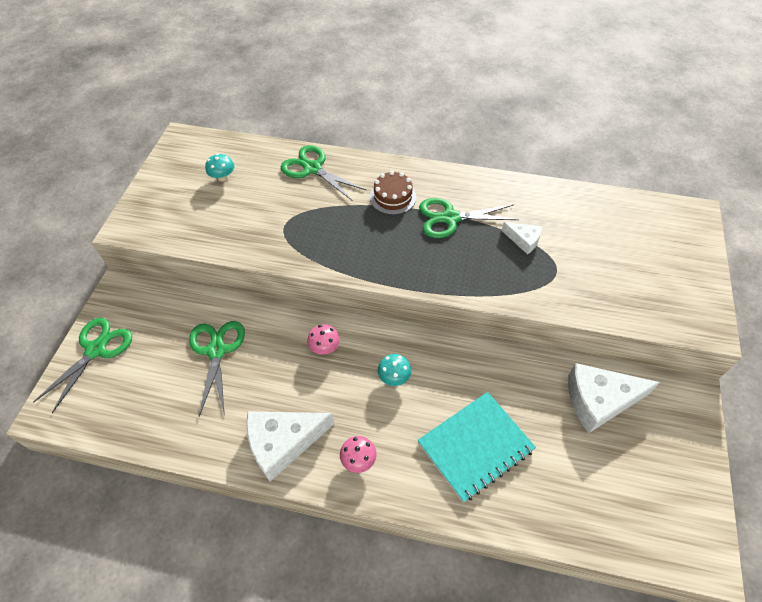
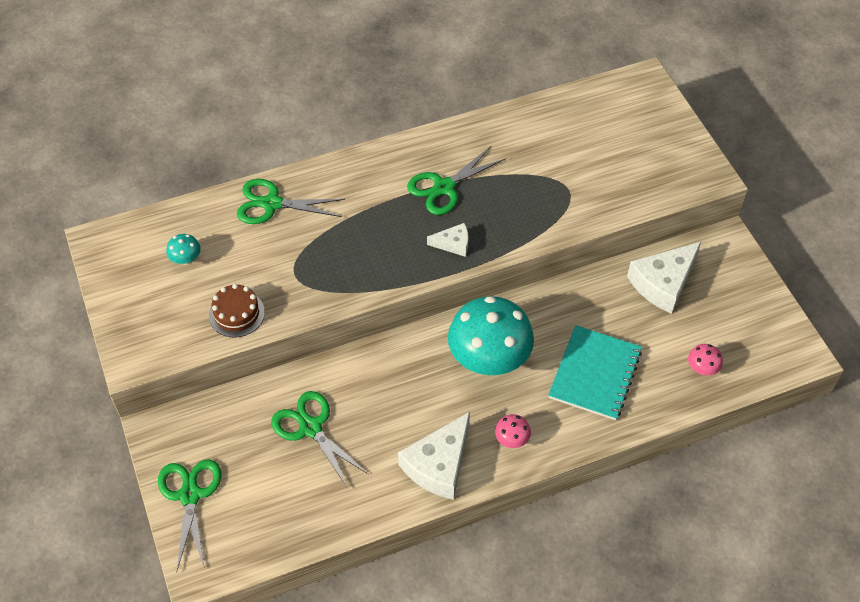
camera: 35 degrees left, 0 degrees up
pink mushroom [307,324,340,355] -> pink mushroom moved to [688,344,723,376]
brown cake [370,171,416,215] -> brown cake moved to [209,284,265,338]
turquoise mushroom [378,354,411,386] -> turquoise mushroom [448,296,534,375], size x2.47
white cheese [501,222,542,255] -> white cheese moved to [427,223,469,257]

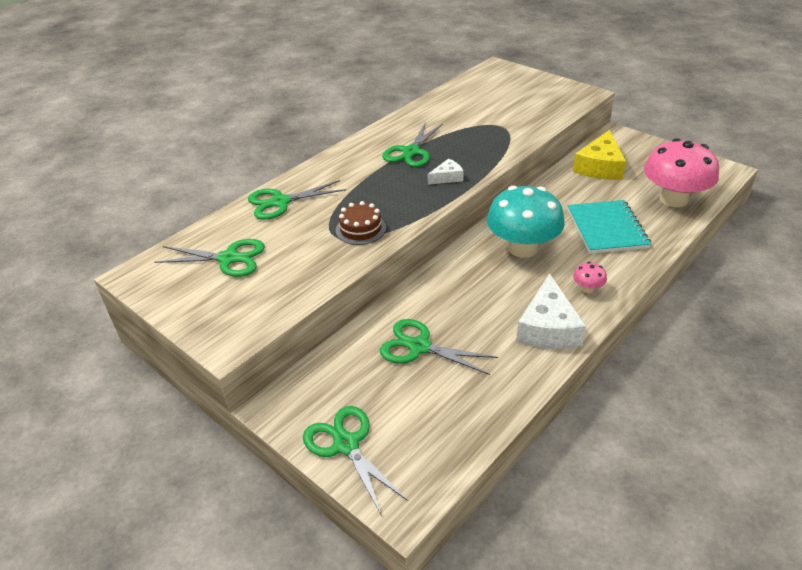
camera: 25 degrees left, 15 degrees down
turquoise mushroom [166,234,201,265] -> green scissors [155,239,265,277]
brown cake [209,284,265,338] -> brown cake moved to [336,201,386,245]
white cheese [627,242,701,314] -> yellow cheese [573,130,626,180]
pink mushroom [688,344,723,376] -> pink mushroom [644,138,719,207], size x2.47

